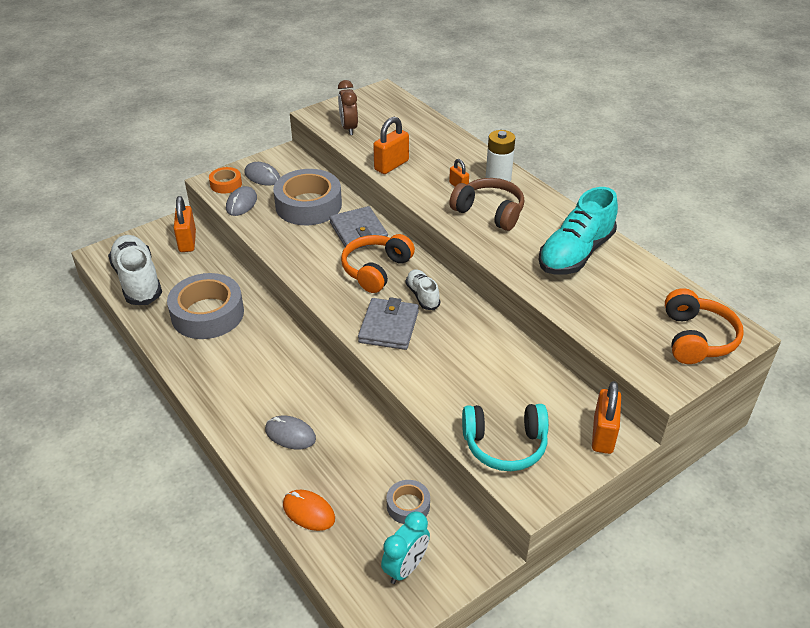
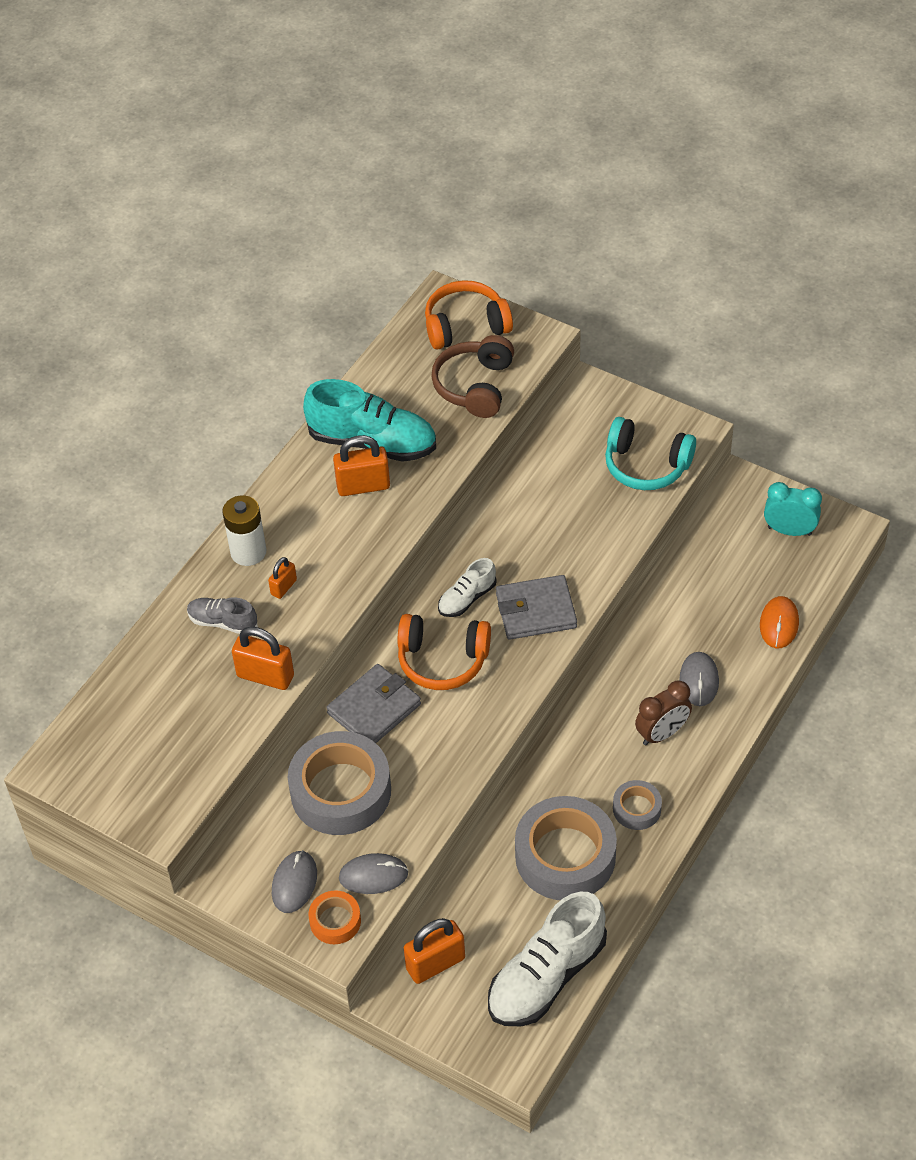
camera: 110 degrees left, 10 degrees up
brown clock [338,80,358,135] -> brown clock moved to [635,680,692,745]
grey tape [387,480,430,524] -> grey tape moved to [613,780,662,830]
brown headphones [449,178,524,231] -> brown headphones moved to [431,335,514,418]
turquoise headphones [462,404,549,471] -> turquoise headphones turned 135 degrees clockwise [605,417,696,490]
orange padlock [592,381,621,454] -> orange padlock moved to [333,435,390,496]
none -> grey shoe [187,597,258,634]

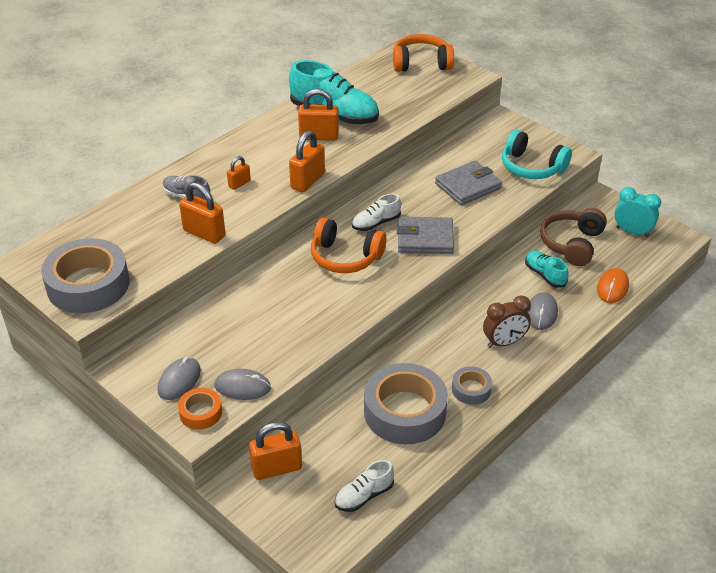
camera: 10 degrees right, 10 degrees down
white battery [222,495,266,566] -> none
grey tape [288,731,391,835] -> grey tape moved to [41,238,129,313]
grey wallet [326,664,421,743] -> grey wallet moved to [435,161,502,205]
brown headphones [431,335,514,418] -> brown headphones moved to [540,208,607,266]
white shoe [488,892,607,1026] -> white shoe [335,460,394,512], size x0.52
none -> orange padlock [289,130,325,192]
none -> turquoise shoe [525,251,569,288]

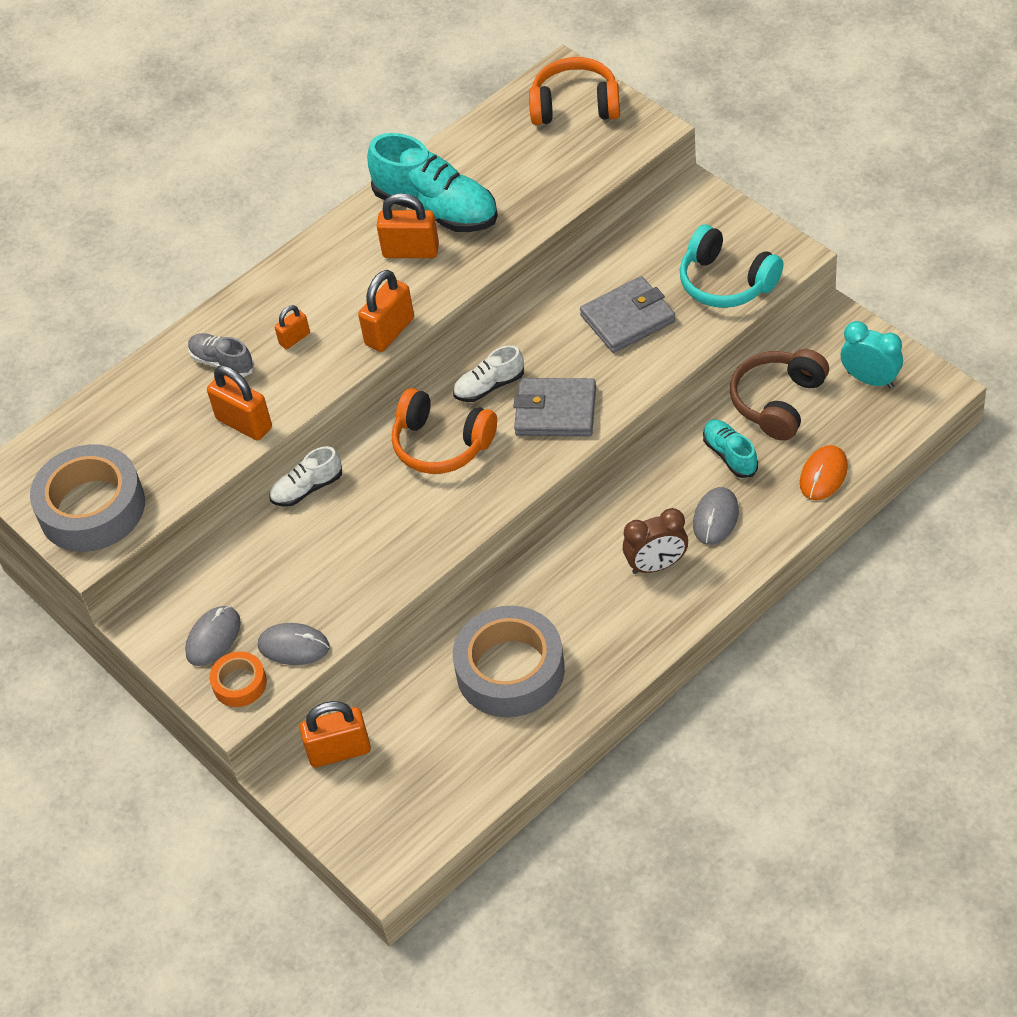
camera: 10 degrees right, 10 degrees up
white shoe [335,460,394,512] -> white shoe moved to [269,446,342,507]
grey tape [452,366,492,405] -> none

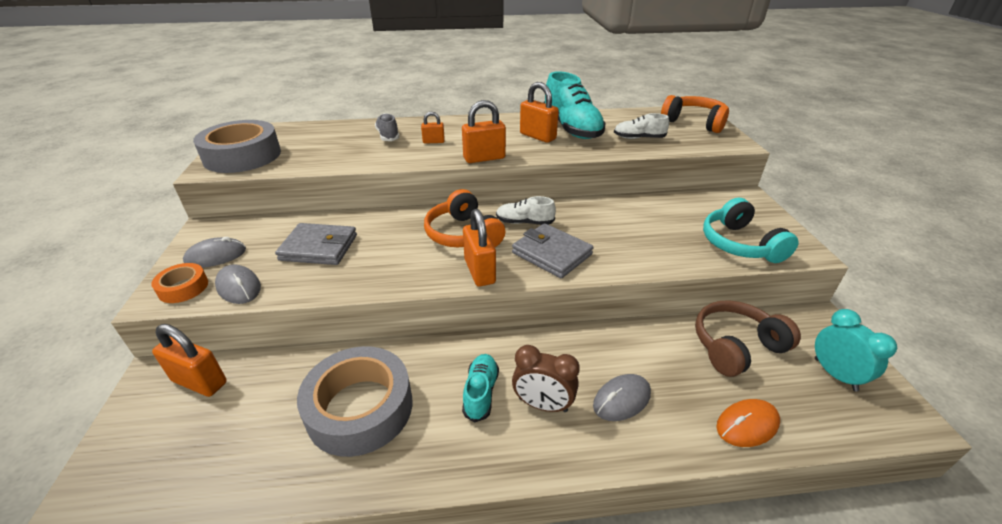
camera: 30 degrees right, 15 degrees down
orange padlock [207,365,272,441] -> orange padlock moved to [463,209,496,287]
white shoe [269,446,342,507] -> white shoe moved to [614,113,669,139]
grey wallet [580,276,676,353] -> grey wallet moved to [275,223,357,265]
turquoise shoe [703,420,758,478] -> turquoise shoe moved to [462,354,499,423]

